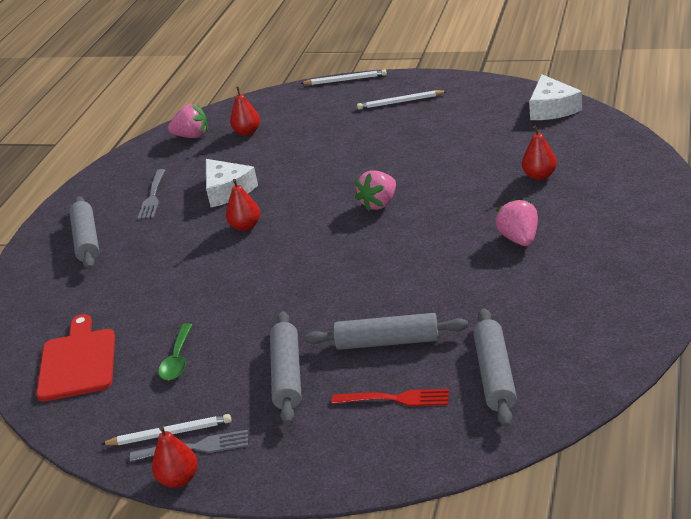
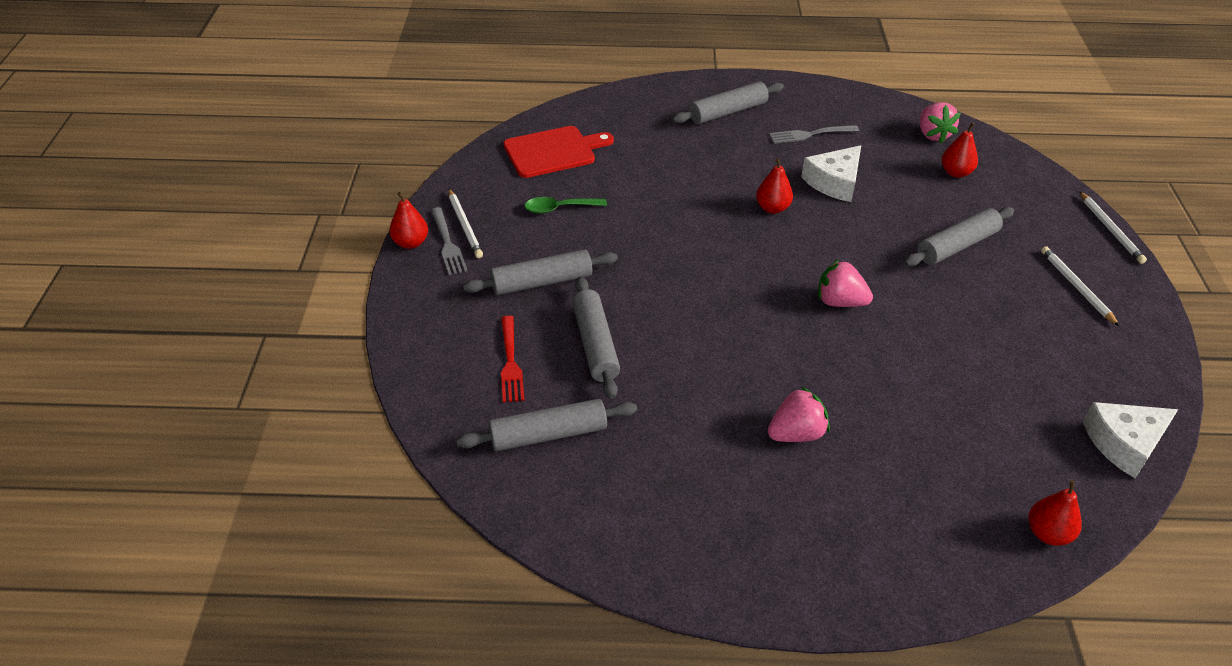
camera: 70 degrees right, 10 degrees up
red pear [522,126,557,180] -> red pear moved to [1028,480,1082,546]
none -> grey rolling pin [904,207,1014,267]

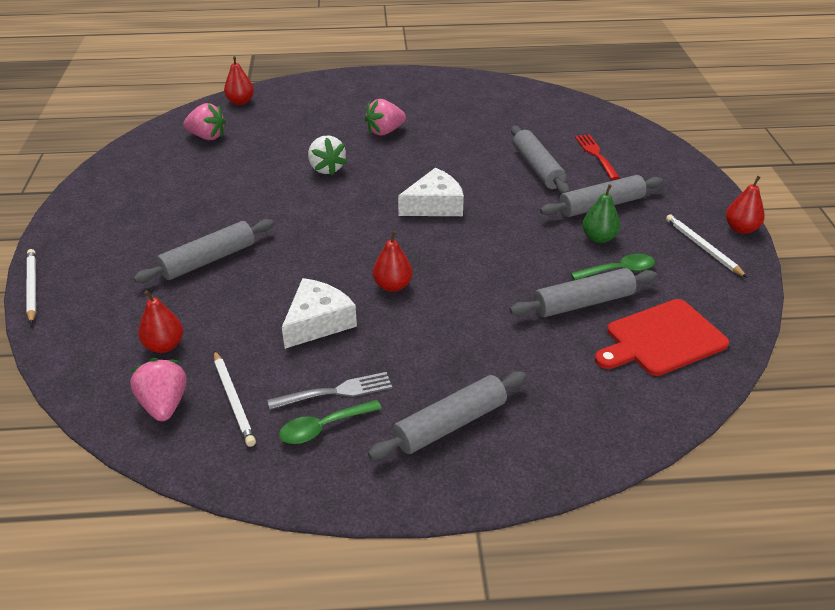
camera: 175 degrees right, 5 degrees down
grey fork [431,207,468,275] -> none
grey rolling pin [456,399,637,451] -> grey rolling pin moved to [510,268,657,317]
pink strawberry [818,259,873,307] -> pink strawberry moved to [183,103,226,140]
white pencil [1041,246,1120,327] -> white pencil moved to [214,350,256,447]
white cheese [1083,402,1178,478] -> white cheese moved to [398,168,464,216]
none -> green spoon [279,400,382,444]
none -> white strawberry [308,135,347,176]
none -> green pear [582,184,620,243]

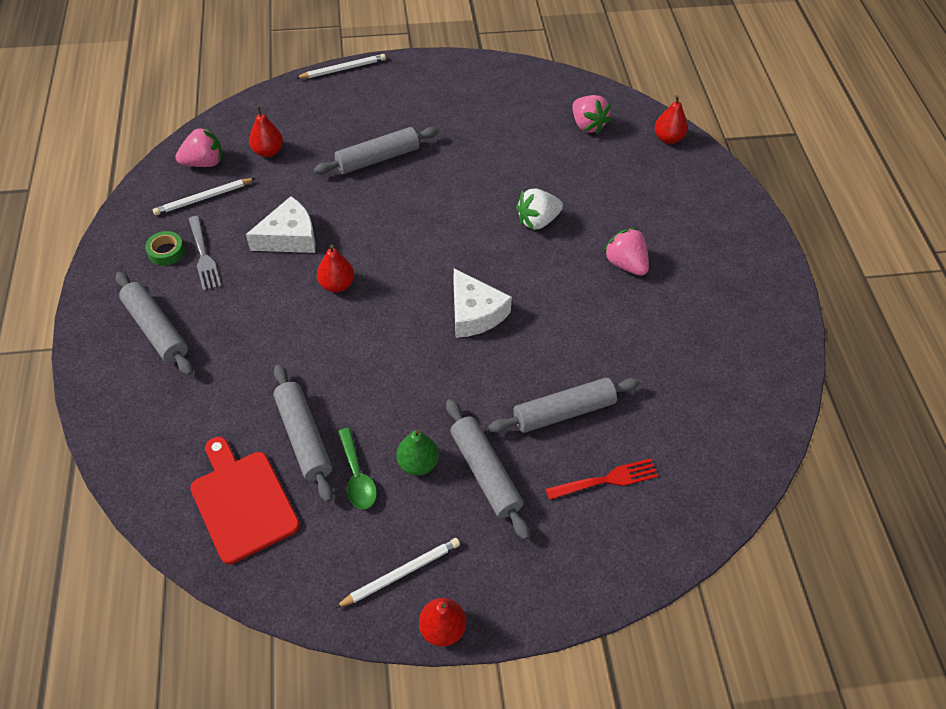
camera: 85 degrees right, 15 degrees up
grey rolling pin [133,219,274,283] -> grey rolling pin turned 75 degrees counterclockwise [314,127,438,174]
pink strawberry [183,103,226,140] -> pink strawberry turned 45 degrees counterclockwise [572,95,611,134]
green spoon [279,400,382,444] -> green tape [145,231,185,266]
white cheese [282,278,357,349] -> white cheese turned 60 degrees counterclockwise [246,196,315,253]

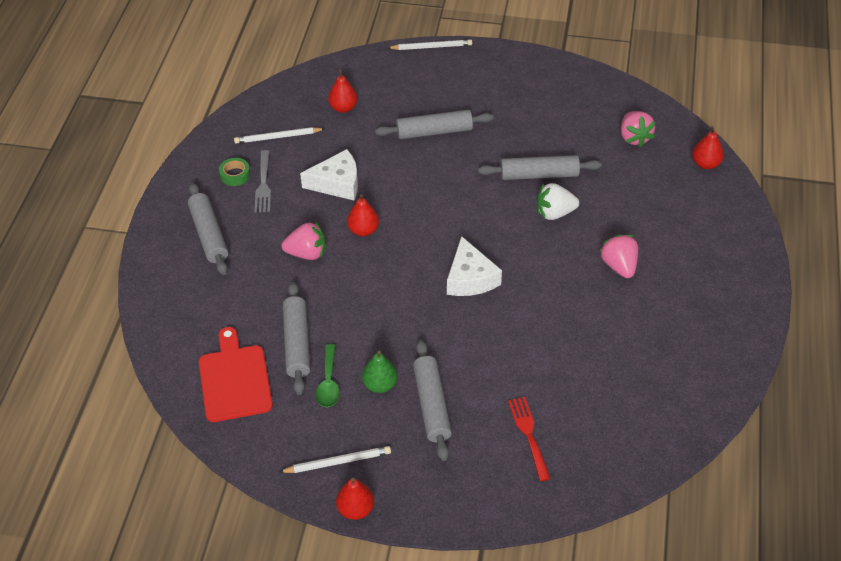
camera: 20 degrees right, 5 degrees down
pink strawberry [175,127,222,167] -> pink strawberry moved to [282,221,326,260]
grey rolling pin [488,378,640,433] -> grey rolling pin moved to [478,155,602,180]
red fork [546,458,658,500] -> red fork turned 105 degrees counterclockwise [508,397,551,481]

